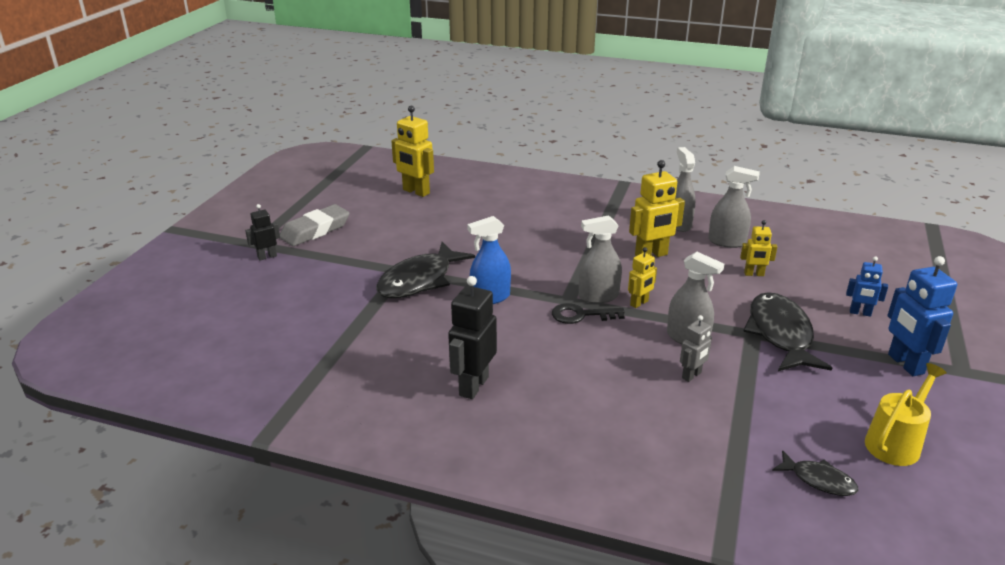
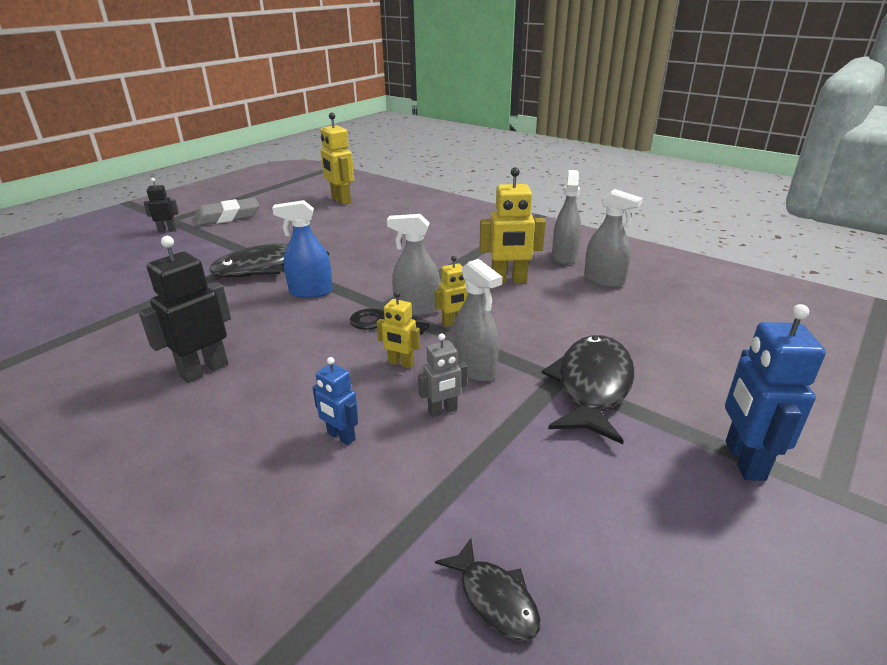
camera: 20 degrees right, 0 degrees up
yellow robot [740,220,777,276] -> yellow robot moved to [377,291,420,368]
blue robot [846,256,888,317] -> blue robot moved to [312,357,358,445]
yellow watering can [865,363,946,466] -> none

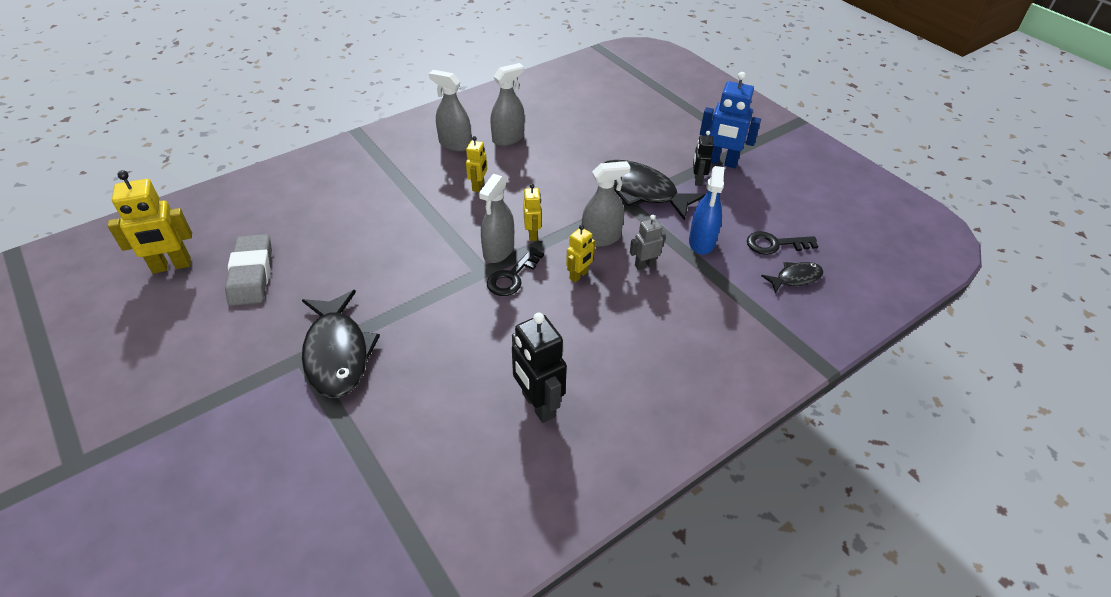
camera: 75 degrees left, 15 degrees up
black robot [144,178,179,233] -> black robot moved to [693,131,714,186]
grey eraser [193,198,259,226] -> grey eraser moved to [225,234,272,306]
blue spray bottle [272,200,333,298] -> blue spray bottle moved to [689,166,725,255]
blue robot [312,357,358,445] -> none
grey robot [418,333,468,417] -> grey robot turned 105 degrees counterclockwise [630,215,666,270]
yellow robot [479,167,546,283] -> yellow robot [466,136,487,192], size x0.57
none -> black key [747,231,818,255]

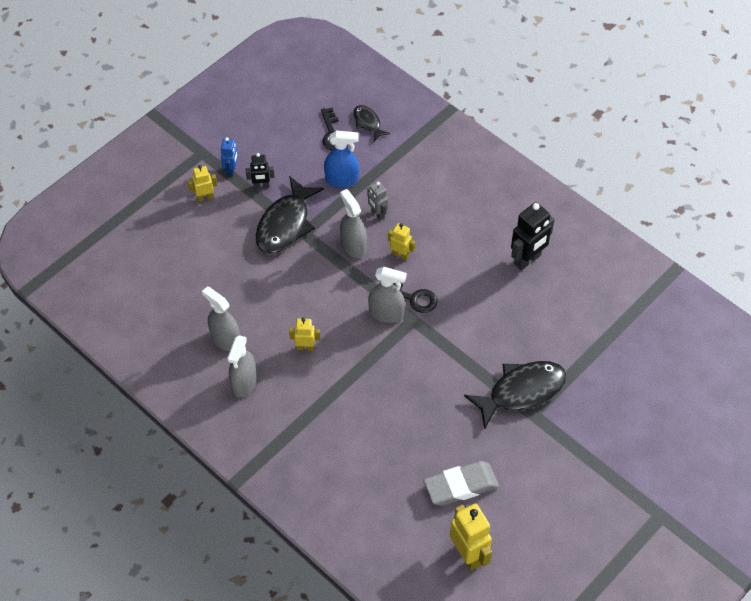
camera: 100 degrees left, 10 degrees up
yellow robot [523,184,542,241] -> yellow robot moved to [188,165,217,202]
blue robot [700,72,761,168] -> blue robot [221,137,238,177], size x0.57

